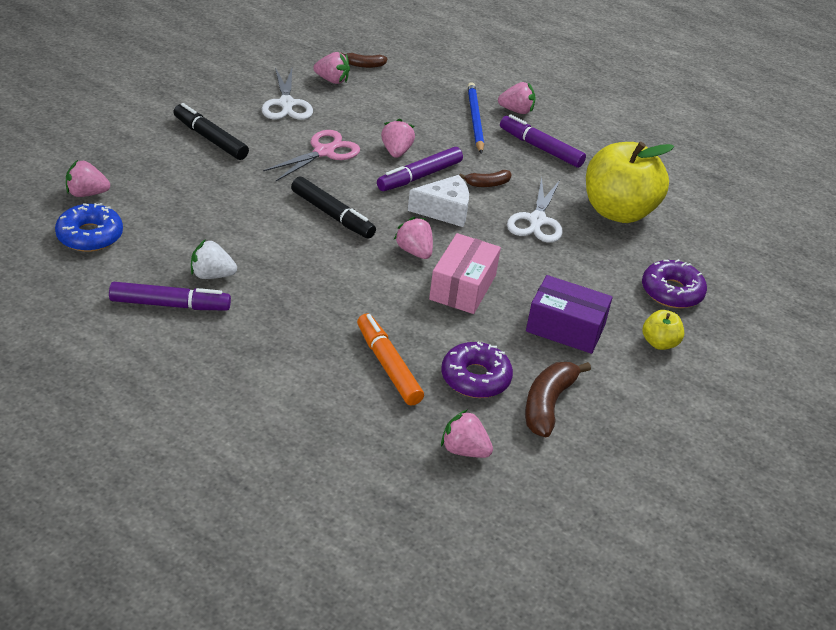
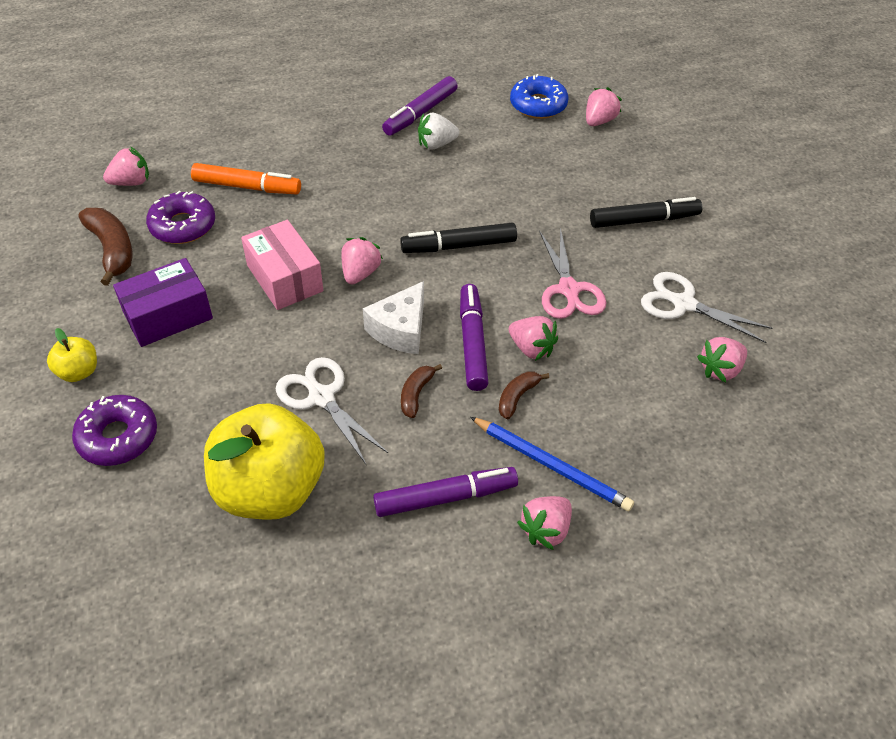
camera: 130 degrees right, 10 degrees up
white strawberry [191,239,237,279] -> white strawberry turned 150 degrees counterclockwise [418,113,459,150]
brown banana [340,52,388,68] -> brown banana moved to [499,371,549,419]
pink strawberry [394,217,433,259] -> pink strawberry turned 75 degrees counterclockwise [341,237,383,285]

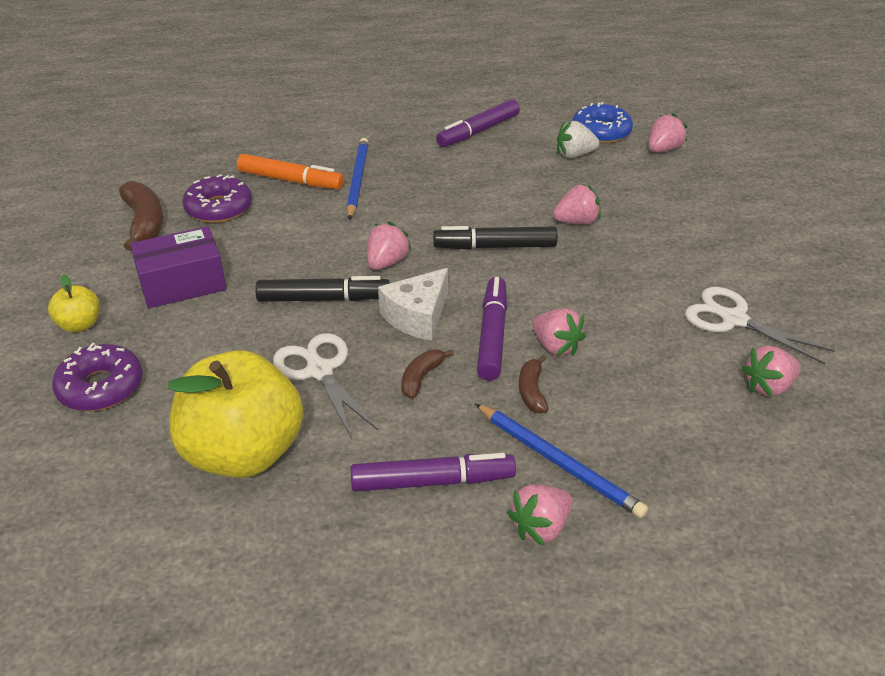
camera: 10 degrees right, 10 degrees down
pink strawberry [103,147,149,186] -> pink strawberry moved to [553,184,601,225]
pink box [241,220,323,310] -> none
white strawberry [418,113,459,150] -> white strawberry moved to [557,121,600,158]
brown banana [499,371,549,419] -> brown banana turned 45 degrees counterclockwise [519,355,548,413]
pink scissors [539,228,606,319] -> none
black marker [590,197,702,228] -> black marker moved to [255,276,390,302]
none -> blue pencil [346,138,369,220]

